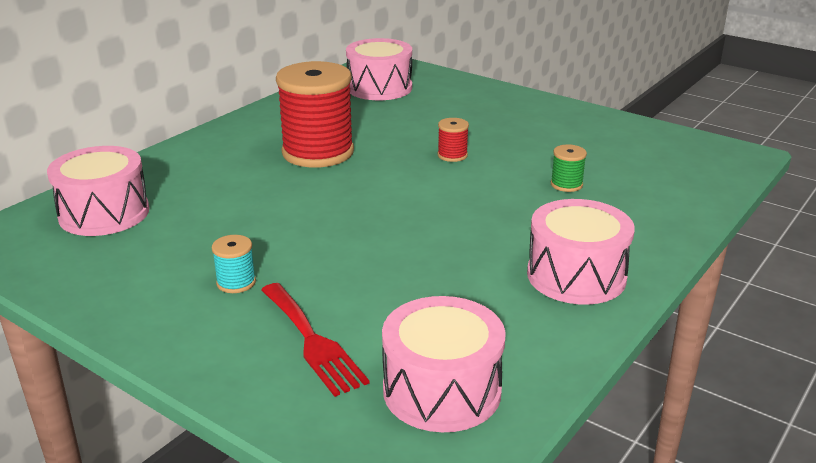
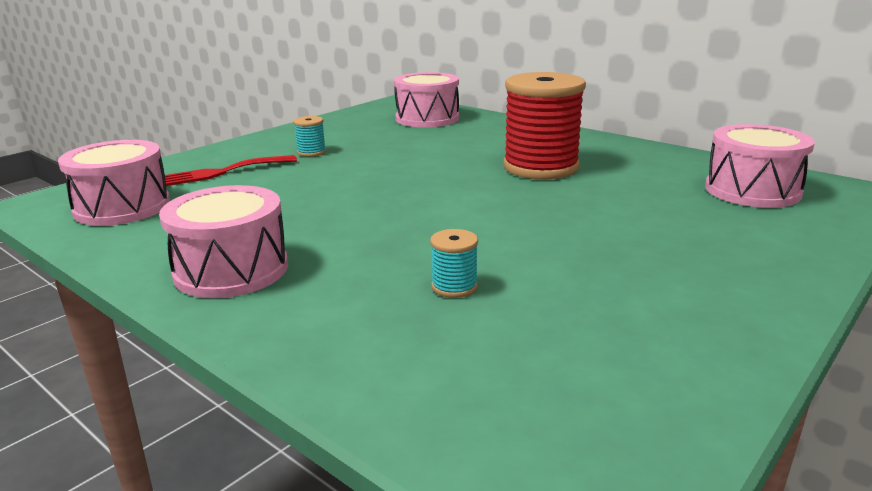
camera: 95 degrees right, 5 degrees down
red spool [438,118,469,162] -> none
green spool [551,144,587,192] -> turquoise spool [430,229,478,298]

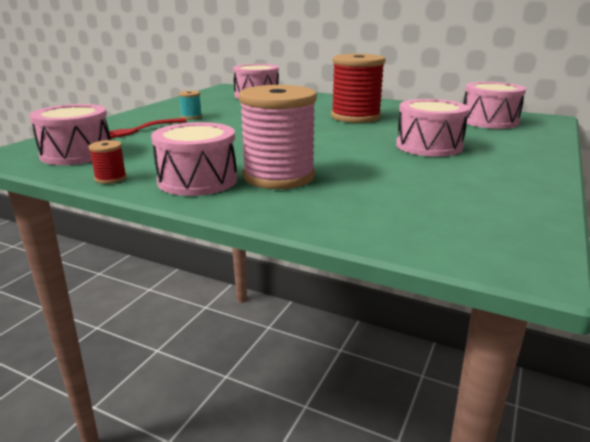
camera: 15 degrees left, 0 degrees up
turquoise spool [430,229,478,298] -> none
none -> red spool [88,140,127,184]
none -> pink spool [239,85,317,189]
none -> pink drum [396,99,469,157]

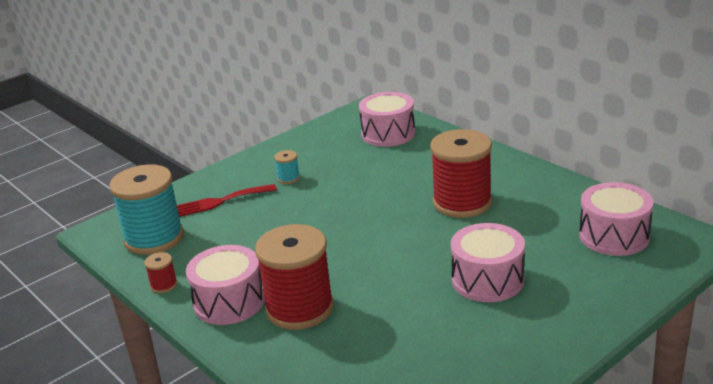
camera: 25 degrees right, 5 degrees up
pink drum [30,104,111,165] -> turquoise spool [109,164,184,255]
pink spool [239,85,317,189] -> red spool [255,224,334,330]

